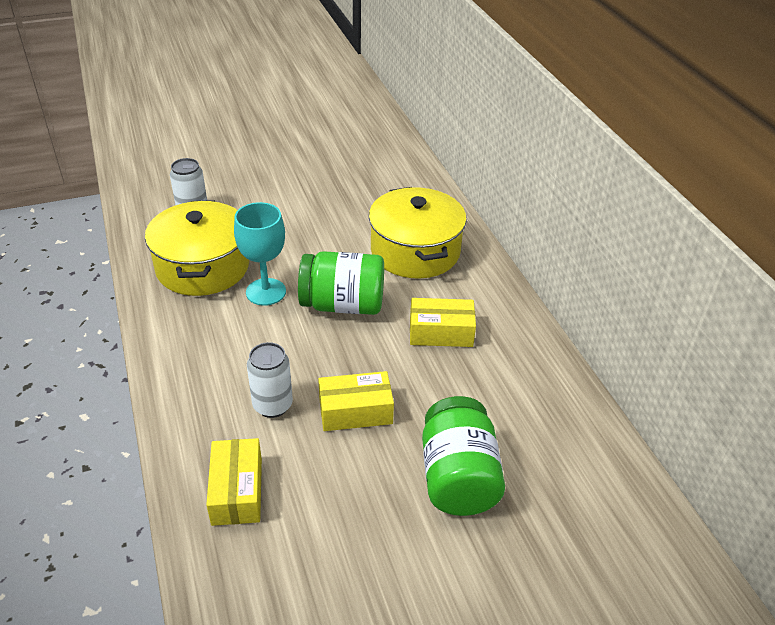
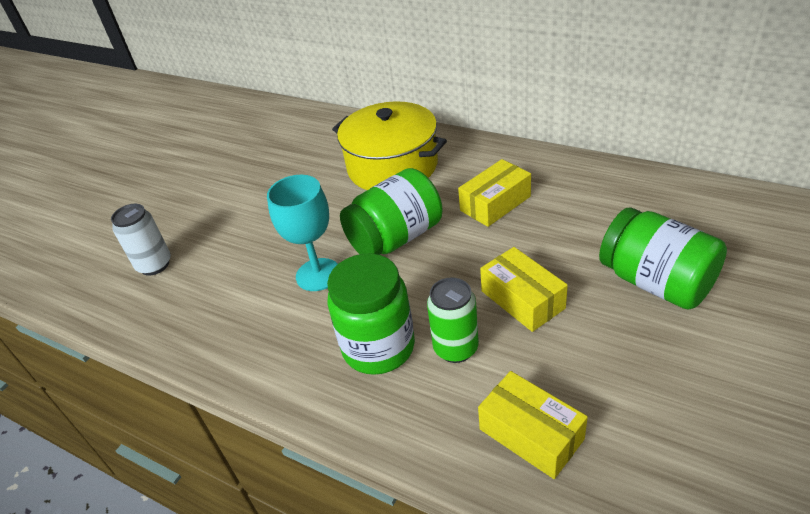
camera: 35 degrees left, 0 degrees up
yellow pot [145,200,249,296] -> none
white can [247,342,293,418] -> green can [427,278,479,363]
yellow box [318,371,394,431] -> yellow box turned 75 degrees counterclockwise [480,247,568,332]
none -> green jar [327,254,415,375]

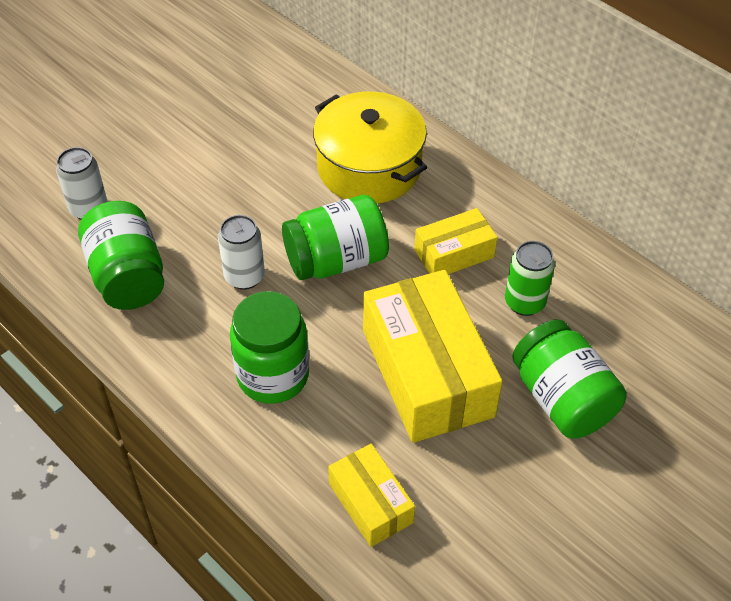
camera: 10 degrees right, 10 degrees up
turquoise goblet [267,175,338,291] -> white can [218,215,265,290]
green can [427,278,479,363] -> green can moved to [505,241,555,316]
yellow box [480,247,568,332] -> yellow box [363,270,503,443], size x1.90
none -> green jar [78,201,164,310]

